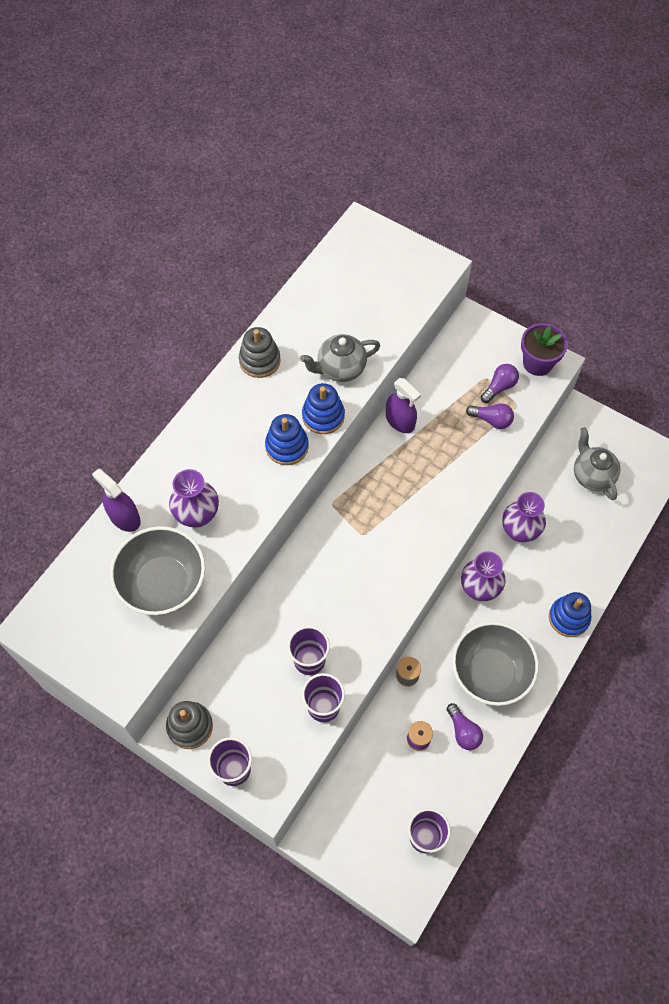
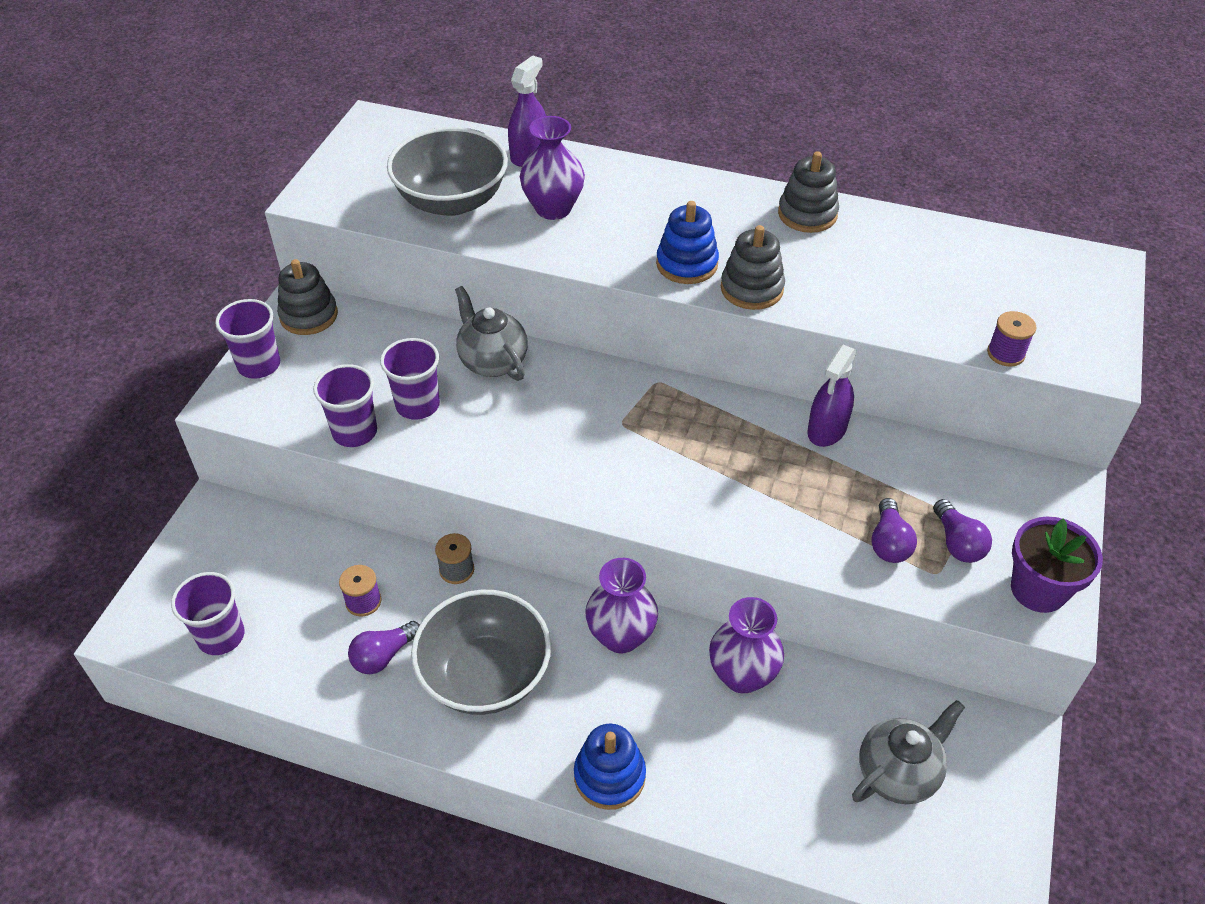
camera: 75 degrees right, 15 degrees down
grey teapot [300,334,380,382] -> grey teapot moved to [455,286,528,381]
blue stacking toy [302,383,345,434] -> grey stacking toy [721,225,785,310]
purple light bulb [481,364,519,403] -> purple light bulb turned 45 degrees clockwise [933,499,992,563]
none -> purple spool [987,311,1037,367]

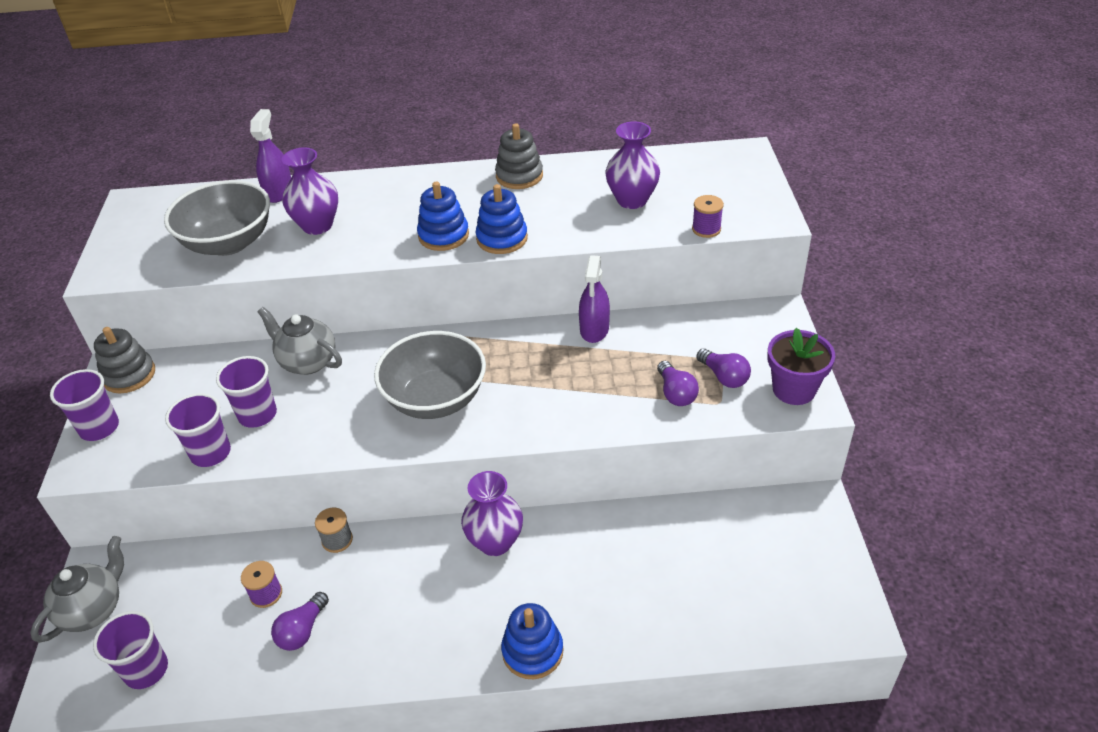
camera: 20 degrees left, 5 degrees down
grey bowl [411,590,551,715] -> grey bowl moved to [374,331,486,419]
purple vase [709,597,784,694] -> purple vase moved to [606,121,660,209]
grey stacking toy [721,225,785,310] -> blue stacking toy [475,184,528,254]
grey teapot [852,700,965,804] -> grey teapot moved to [30,536,124,643]

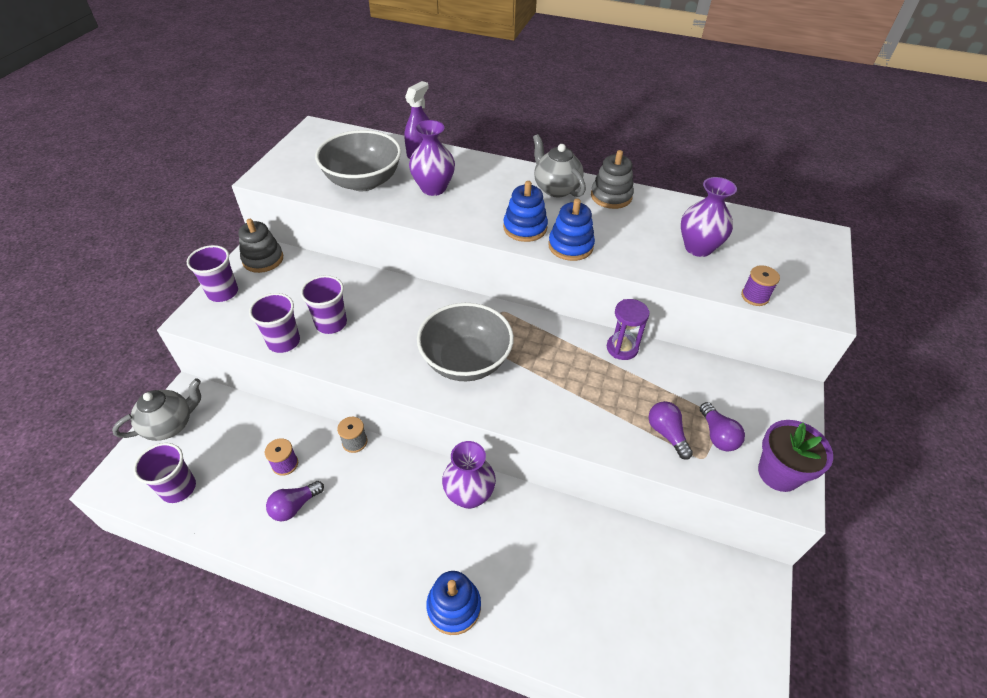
camera: 20 degrees right, 5 degrees up
grey teapot [257,307,342,375] -> grey teapot moved to [533,134,586,197]
purple spray bottle [579,255,610,343] -> purple hourglass [607,299,650,360]
purple light bulb [657,361,699,406] -> purple light bulb turned 150 degrees clockwise [649,401,693,460]

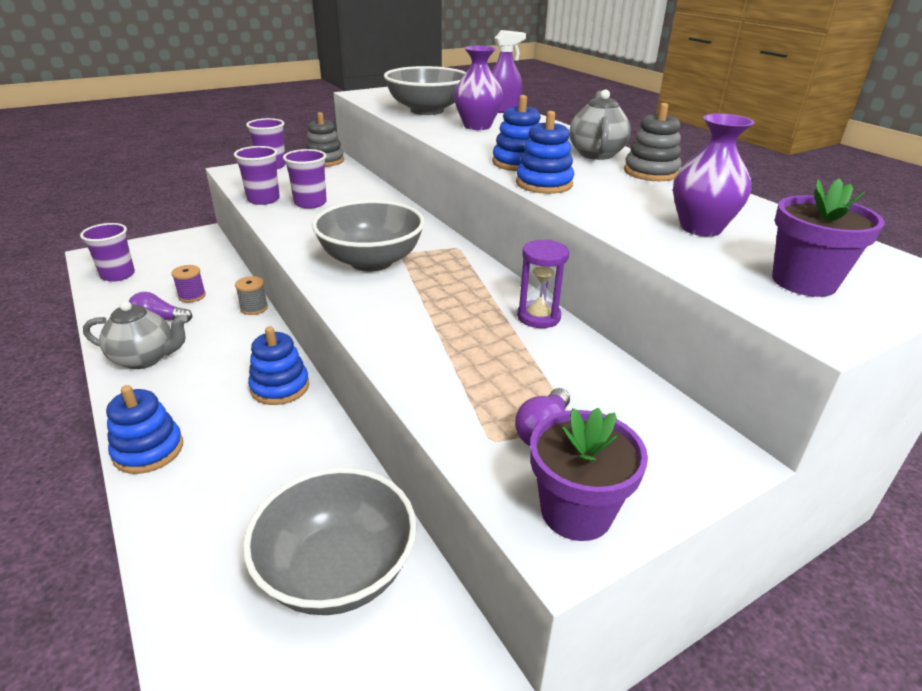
camera: 40 degrees right, 15 degrees down
grey teapot [112,378,201,441] -> grey teapot moved to [83,301,188,369]
purple vase [442,441,496,509] -> blue stacking toy [248,327,309,405]
purple light bulb [649,401,693,460] -> none
purple spool [741,265,780,306] -> none
none -> grey bowl [243,468,417,615]
none -> purple flower pot [772,178,885,297]

